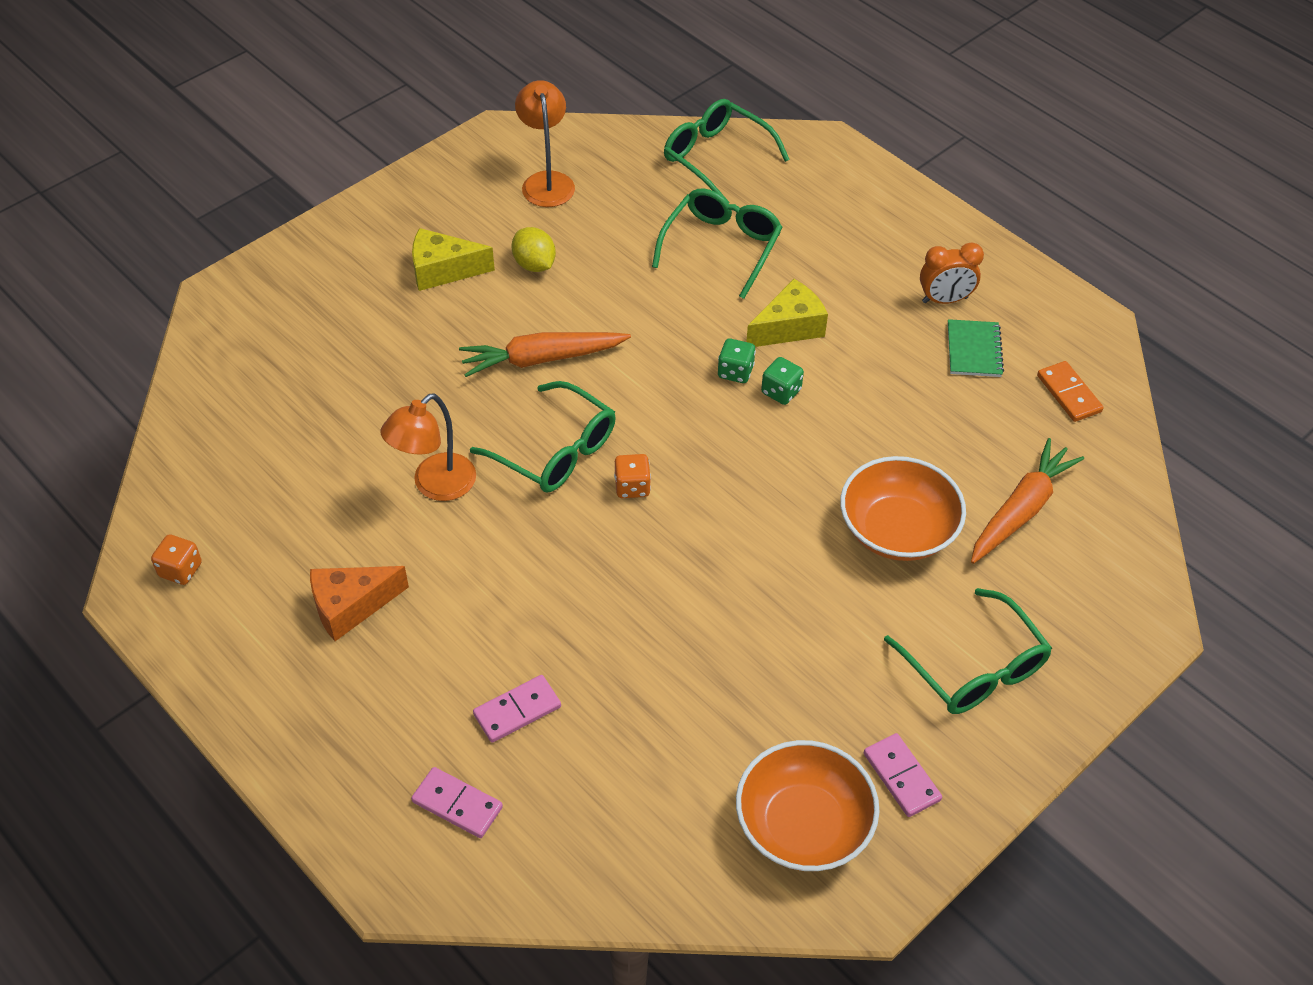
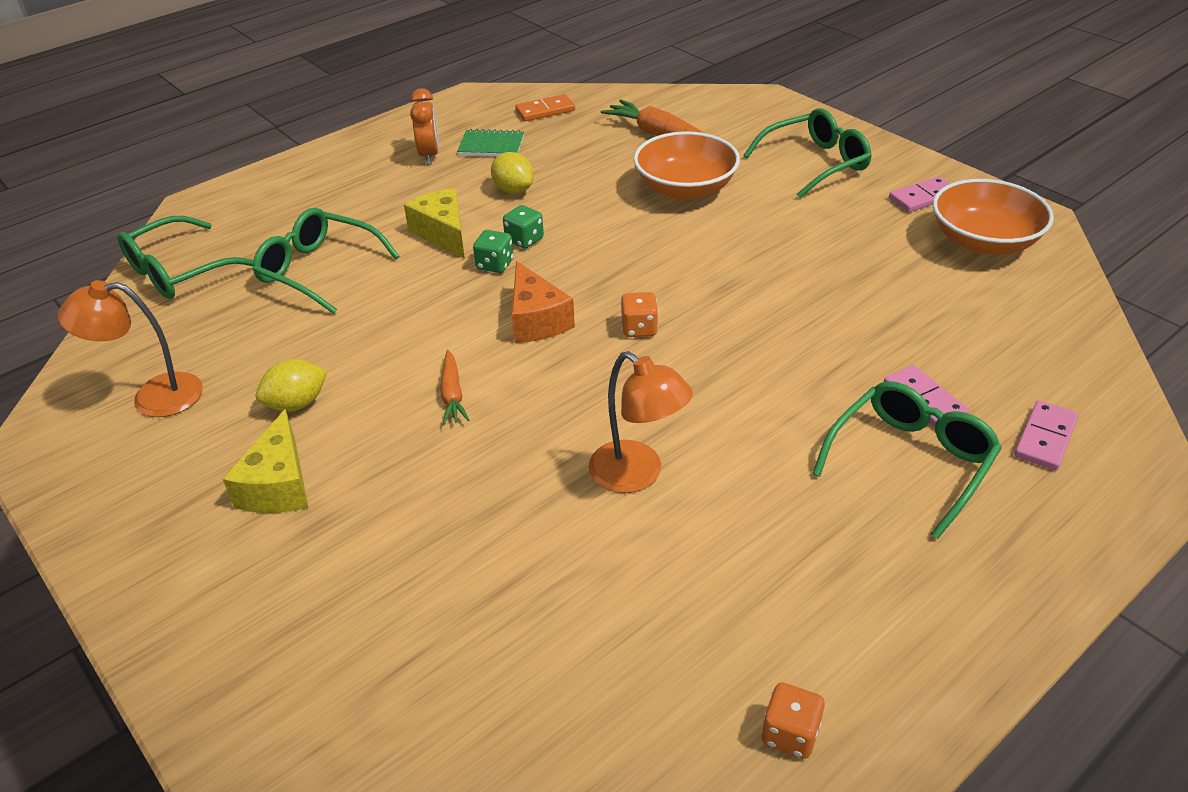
camera: 85 degrees left, 10 degrees down
orange cheese [310,566,409,641] -> orange cheese moved to [512,261,575,343]
orange carrot [459,332,631,377] -> orange carrot [440,349,469,425], size x0.56
green glasses [470,381,616,493] -> green glasses moved to [813,381,1002,539]
none -> yellow lemon [491,152,534,194]

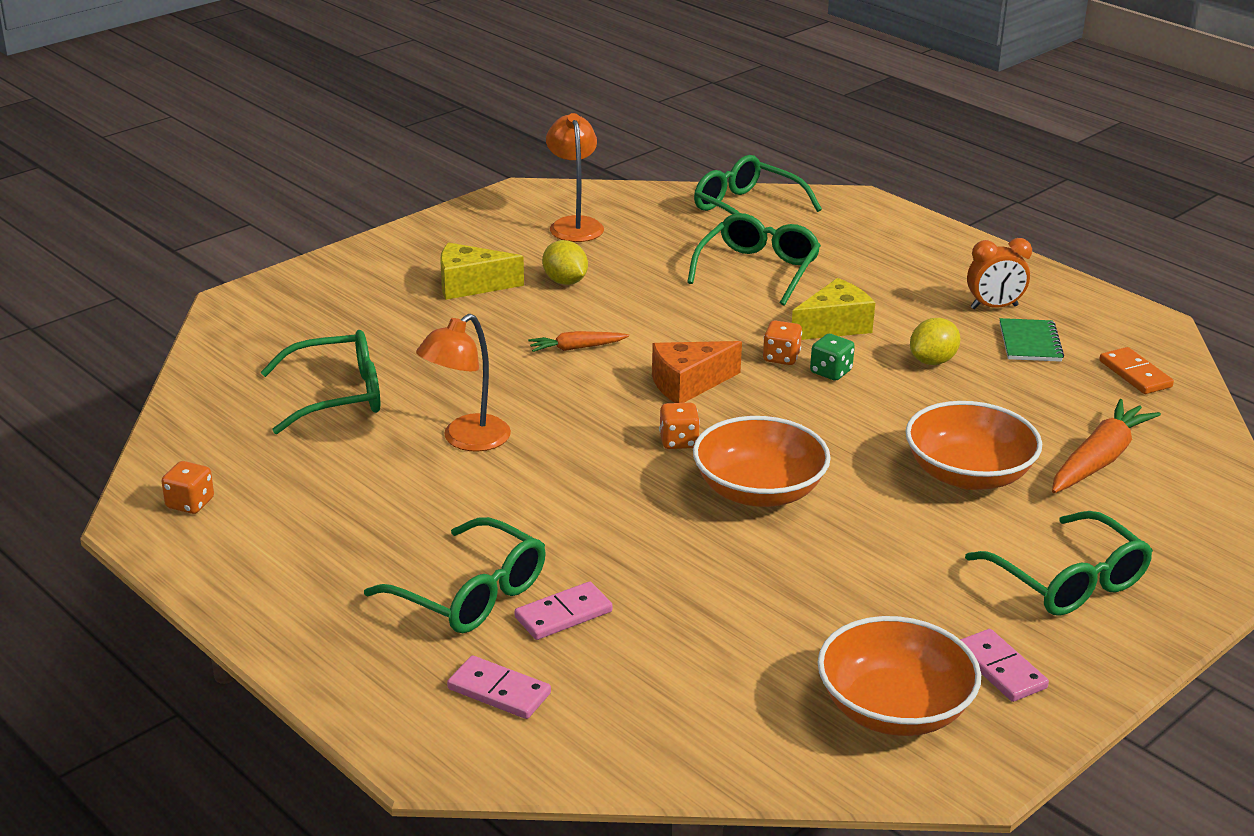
camera: 85 degrees right, 10 degrees down
green dice [473,230,513,273] -> orange dice [763,320,802,365]
none -> green glasses [261,330,381,434]
none -> orange bowl [693,416,831,507]

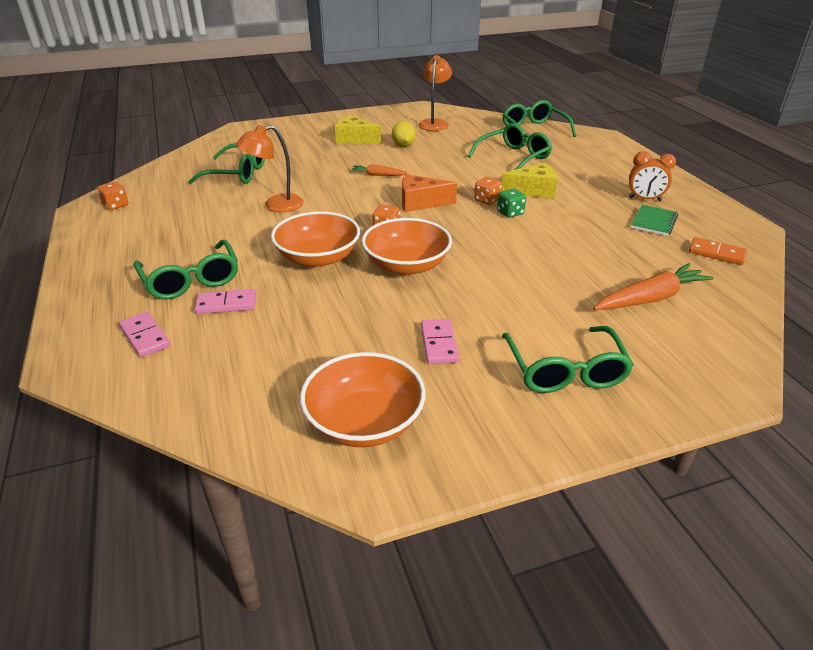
camera: 25 degrees right, 5 degrees up
orange bowl [905,401,1042,490] -> orange bowl moved to [271,211,360,267]
yellow lemon [910,318,960,365] -> none
pink domino [960,629,1049,702] -> pink domino moved to [421,319,459,364]
orange domino [1099,347,1174,394] -> orange domino turned 60 degrees counterclockwise [689,237,747,265]

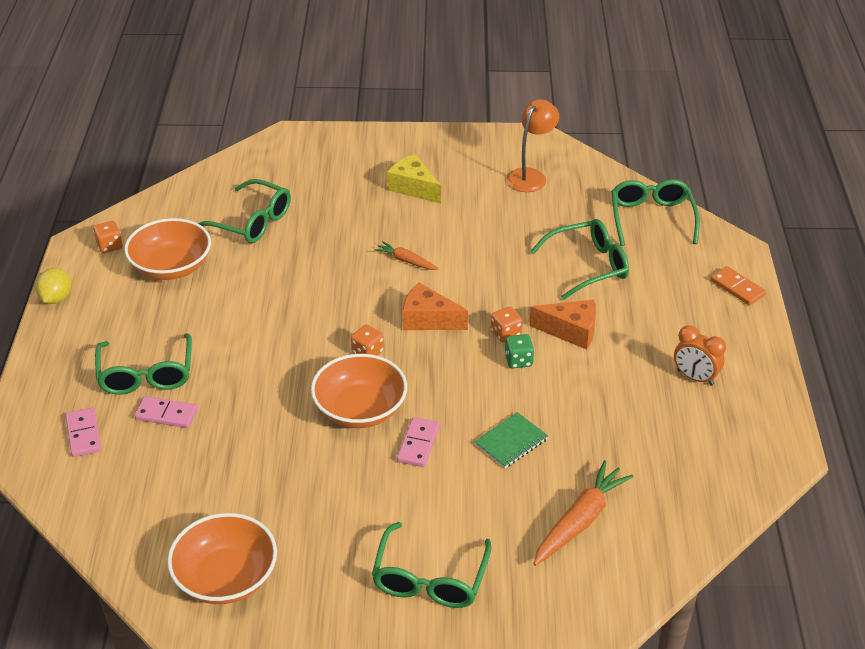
camera: 20 degrees right, 5 degrees up
orange lamp [236,125,304,212] -> none
orange bowl [271,211,360,267] -> orange bowl moved to [124,218,211,280]
yellow lemon [392,121,416,147] -> yellow lemon moved to [36,268,71,304]
pink domino [421,319,459,364] -> pink domino moved to [397,417,440,467]
yellow cheese [501,163,558,198] -> orange cheese [529,300,596,350]
orange carrot [593,263,714,310] -> orange carrot turned 45 degrees counterclockwise [533,460,634,566]
green notebook [631,205,678,236] -> green notebook moved to [474,412,548,468]
orange domino [689,237,747,265] -> orange domino moved to [710,266,766,305]

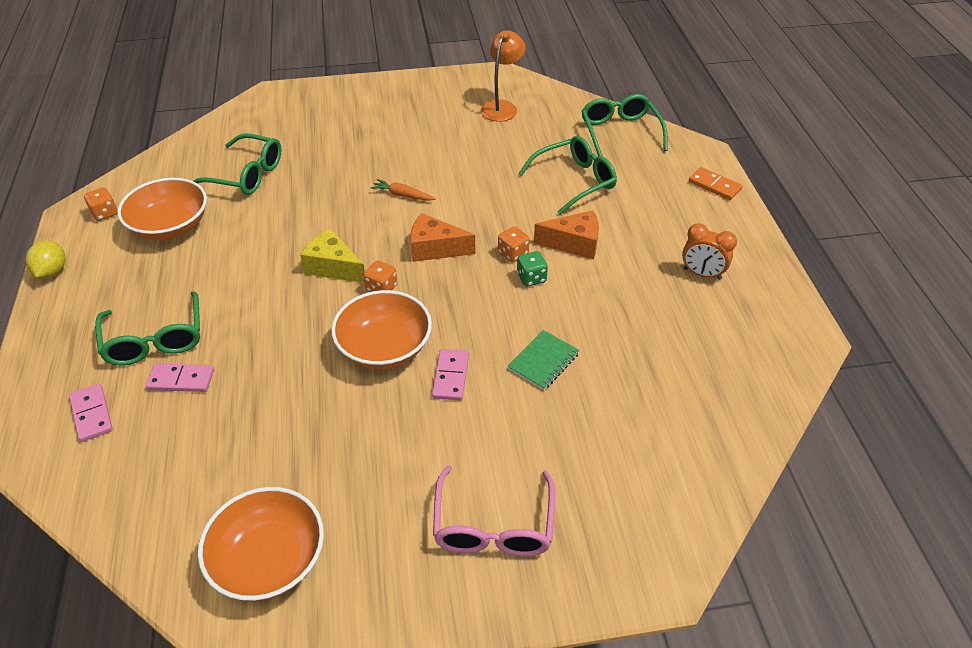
camera: 10 degrees left, 5 degrees up
green glasses [372,522,492,608] -> pink glasses [433,466,555,556]
yellow cheese [387,154,441,204] -> yellow cheese moved to [300,229,365,283]
orange carrot [533,460,634,566] -> none

